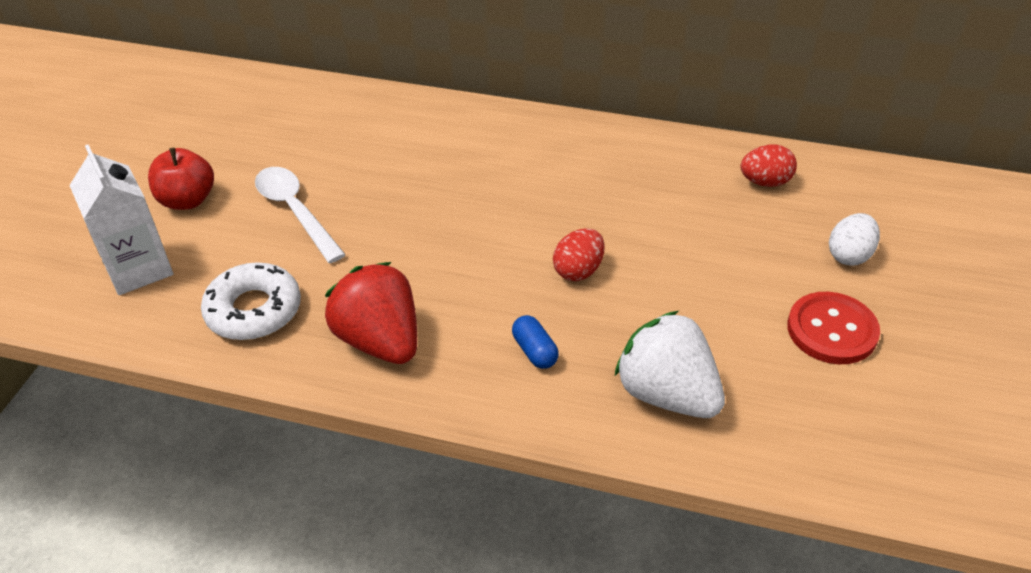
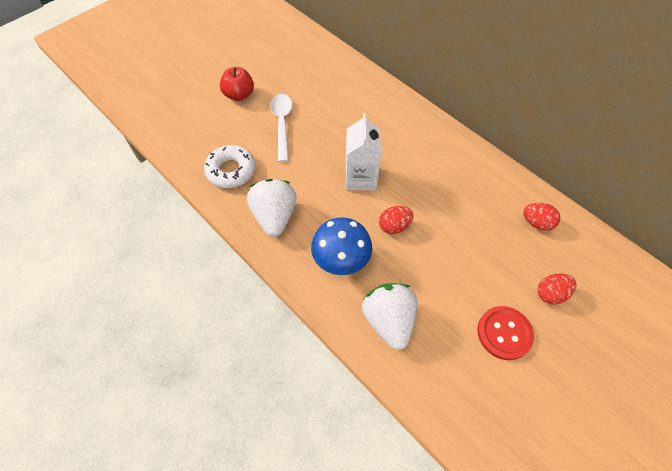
camera: 30 degrees right, 15 degrees up
white carton [69,144,173,295] -> white carton moved to [346,113,381,190]
red strawberry [325,262,417,364] -> white strawberry [247,179,297,237]
blue capsule [512,315,559,369] -> blue mushroom [311,217,372,275]
white egg [829,213,880,266] -> red egg [537,273,577,304]

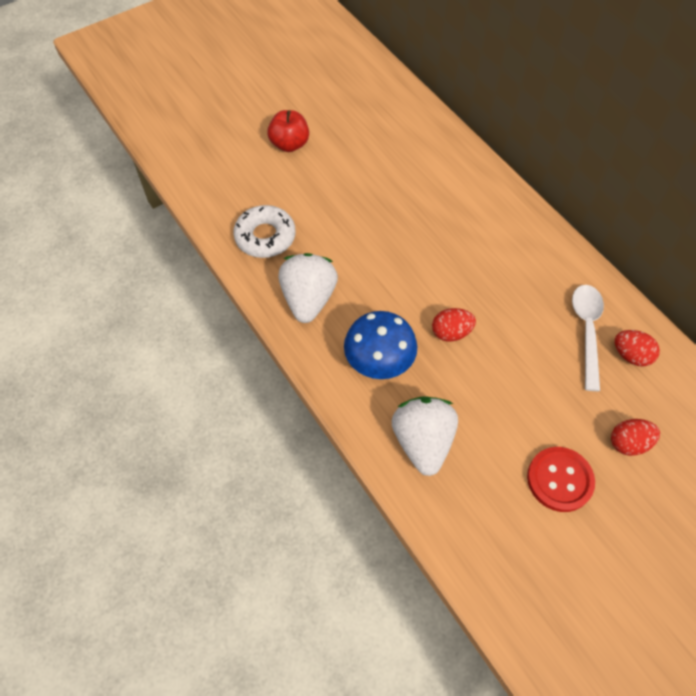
camera: 10 degrees right, 0 degrees up
white spoon [270,94,293,162] -> white spoon moved to [572,285,604,391]
white carton [346,113,381,190] -> none

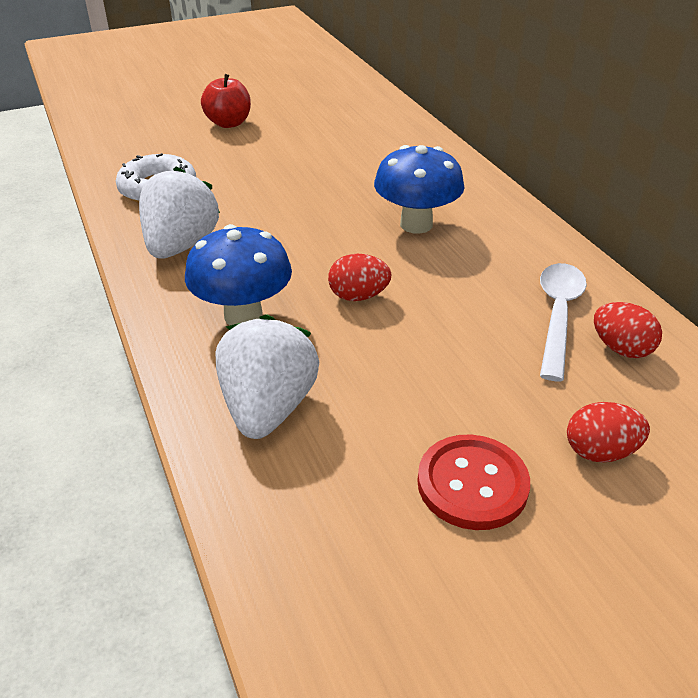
camera: 10 degrees right, 20 degrees down
none -> blue mushroom [374,145,465,234]

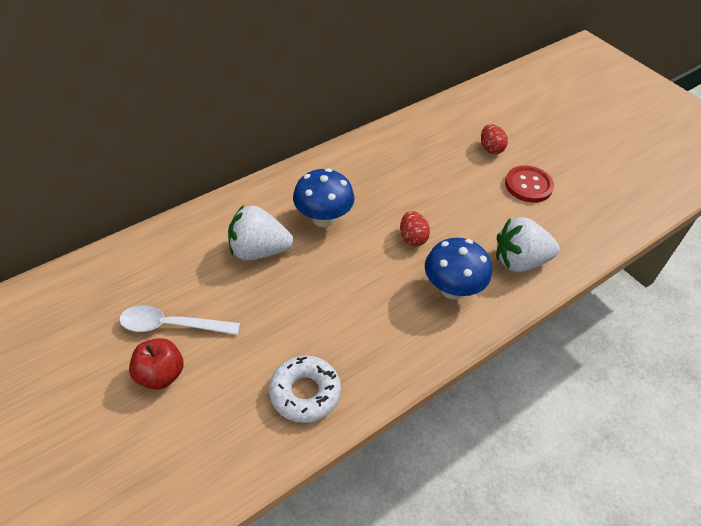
camera: 105 degrees left, 10 degrees up
white strawberry [139,167,220,259] -> white strawberry moved to [228,205,293,260]
white spoon [540,263,587,381] -> white spoon moved to [119,305,240,335]
red egg [594,302,662,358] -> none

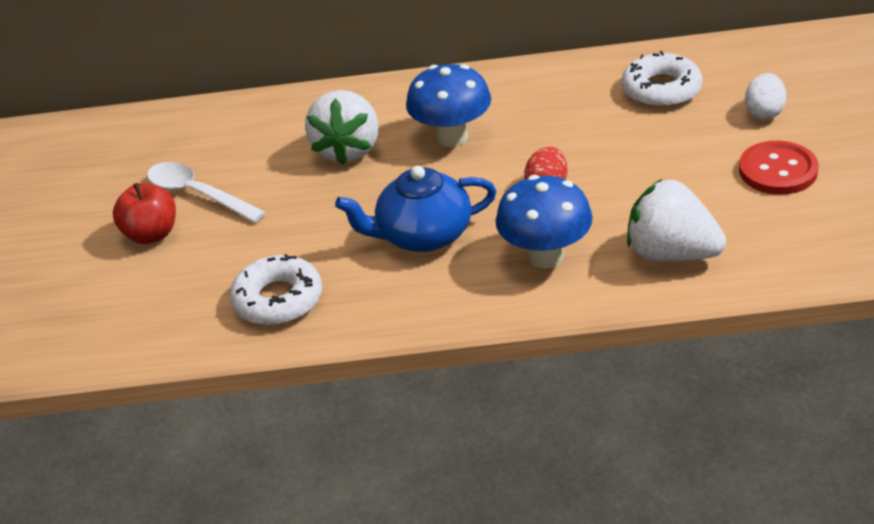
camera: 40 degrees right, 10 degrees down
white strawberry [228,205,293,260] -> white strawberry turned 120 degrees counterclockwise [305,90,379,165]
red egg [481,124,508,154] -> white egg [745,73,787,120]
none -> blue teapot [335,166,497,252]
none -> white donut [622,51,703,108]

